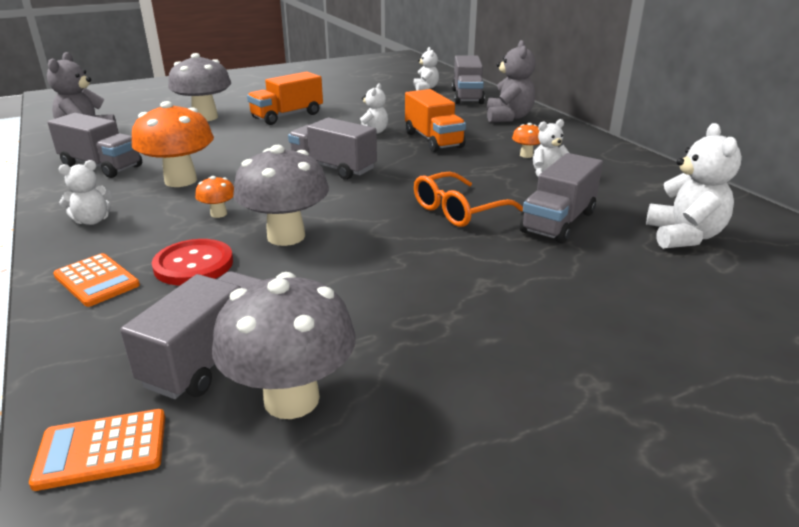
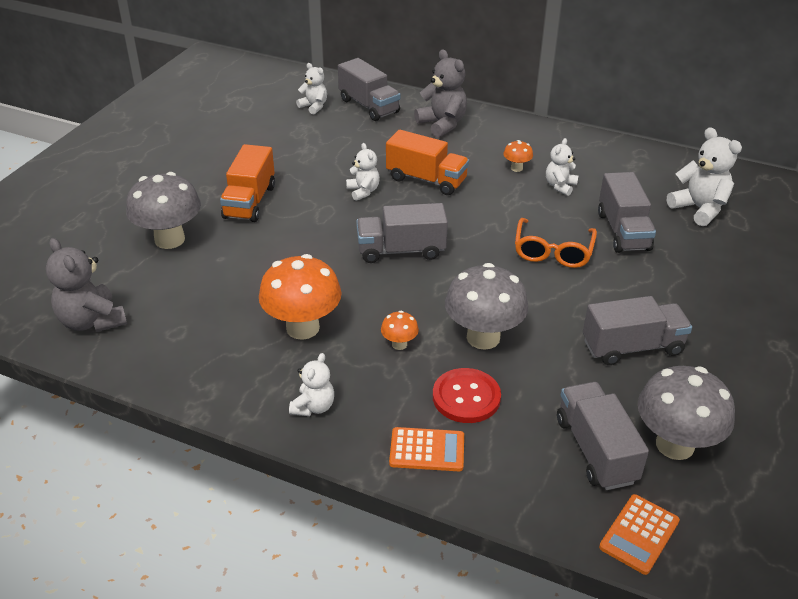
camera: 40 degrees left, 10 degrees up
grey truck [48,113,142,178] -> grey truck moved to [583,296,692,365]

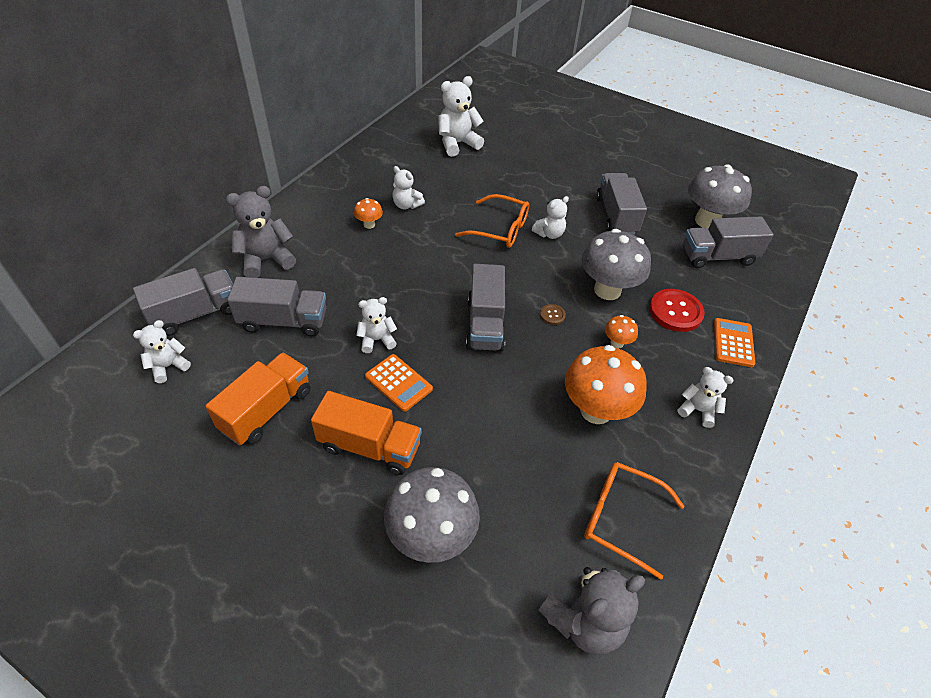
camera: 85 degrees left, 10 degrees up
orange truck [386,130,469,195] -> orange truck moved to [206,352,310,445]
grey truck [598,172,656,253] -> grey truck moved to [227,277,326,336]
orange calculator [599,494,680,575] -> orange calculator moved to [365,354,433,412]
none -> white teddy bear [532,196,569,239]
none -> brown button [540,304,566,325]
none -> orange glasses [584,462,684,580]

